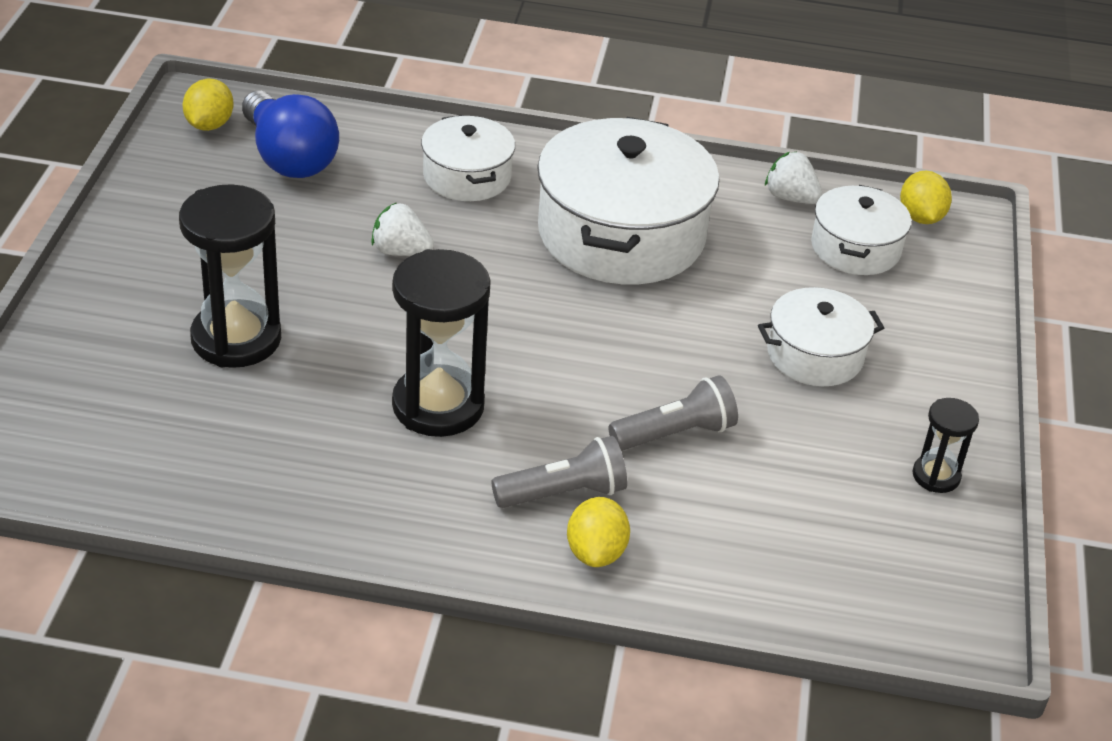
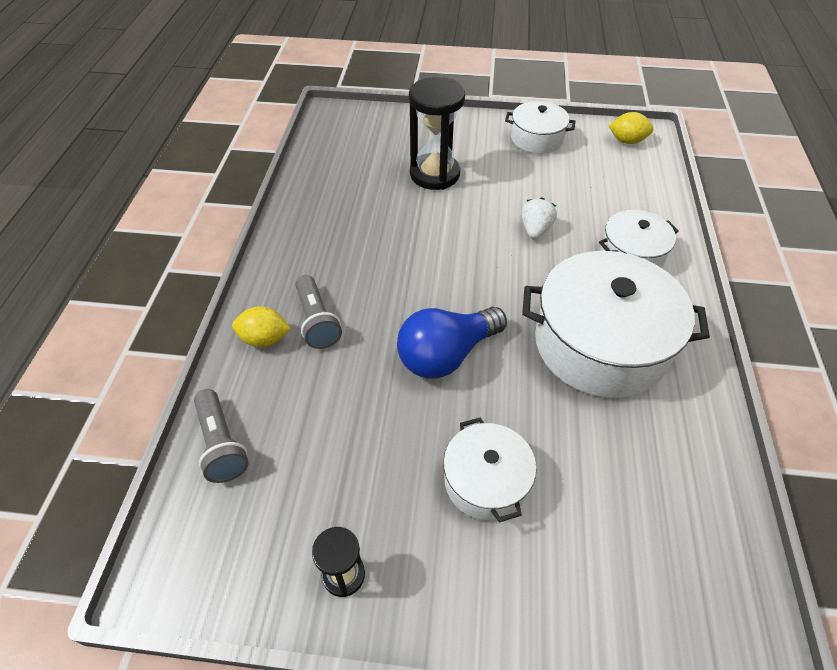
camera: 90 degrees right, 10 degrees up
blue light bulb [242,91,339,178] -> blue light bulb moved to [397,307,507,379]
black hourglass [392,249,491,437] -> none
grey flashlight [608,375,738,451] -> grey flashlight moved to [194,389,249,483]
white strawberry [765,152,823,204] -> none
white pot [811,185,911,275] -> white pot moved to [505,101,575,154]
yellow lemon [900,171,952,224] -> none

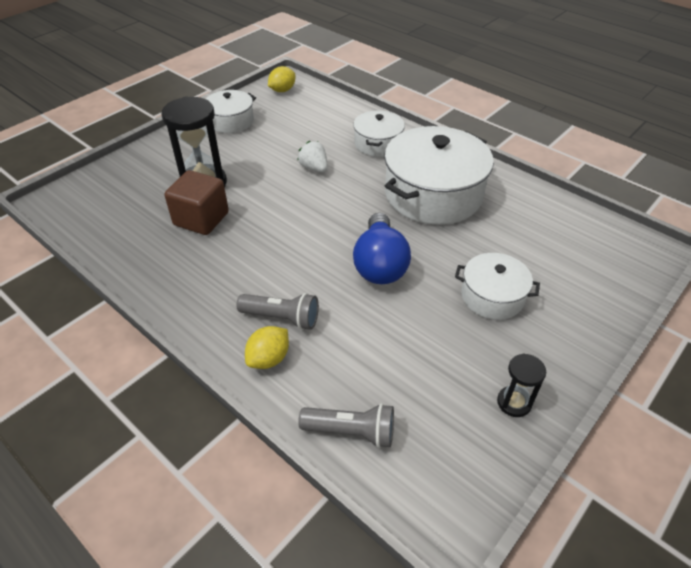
camera: 55 degrees left, 5 degrees down
none -> brown cube [164,170,229,235]

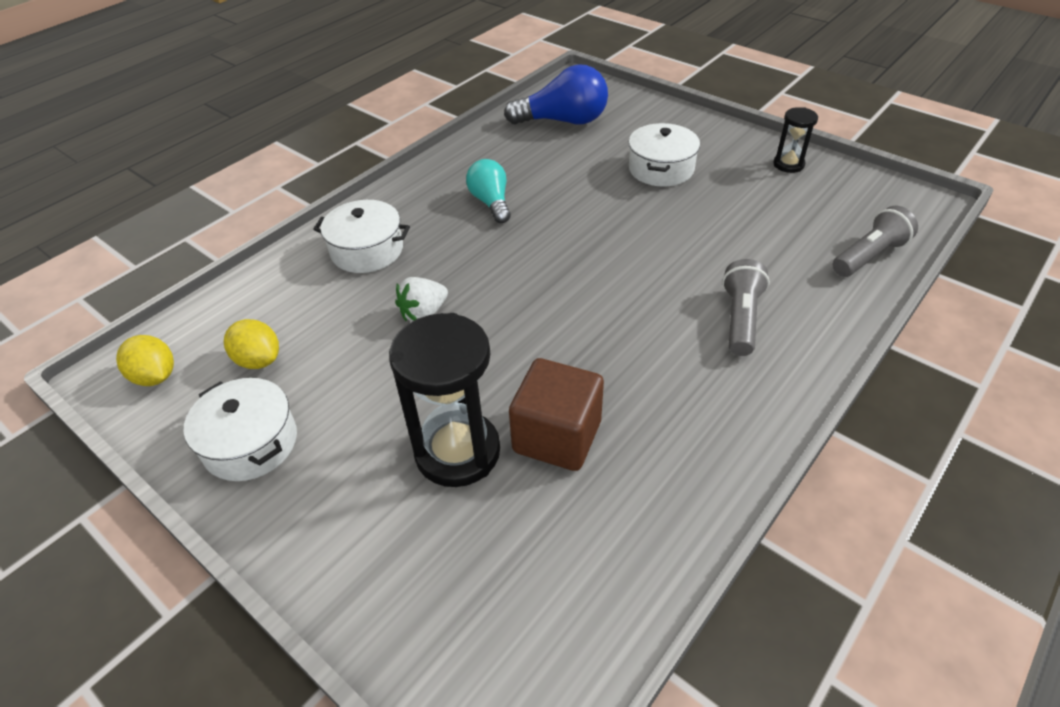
camera: 90 degrees left, 0 degrees up
yellow lemon [245,326,289,369] -> yellow lemon moved to [224,319,279,369]
grey flashlight [298,403,394,448] -> grey flashlight turned 45 degrees clockwise [833,206,918,277]
blue light bulb [353,213,411,284] -> blue light bulb moved to [504,64,608,125]
white pot [384,126,494,225] -> turquoise light bulb [466,159,511,223]

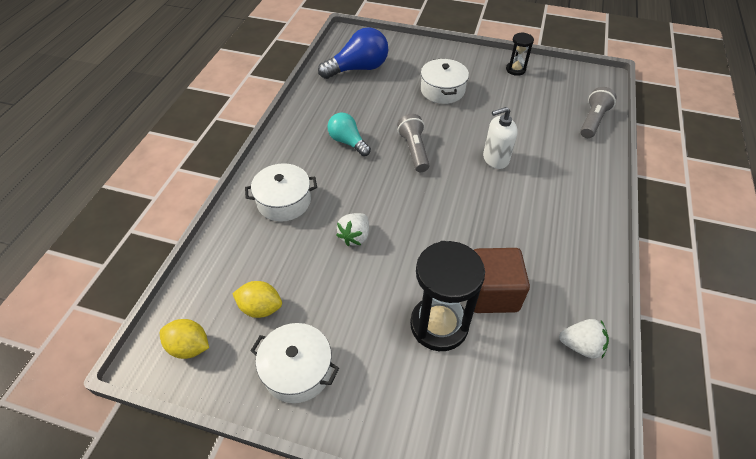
camera: 25 degrees left, 5 degrees up
grey flashlight [722,259,770,356] -> grey flashlight moved to [397,114,430,172]
none -> white soap dispenser [483,107,518,169]
none -> white strawberry [559,319,609,359]

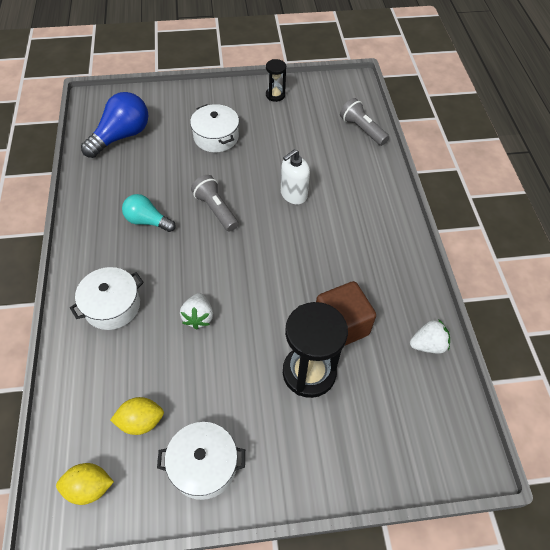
camera: 25 degrees left, 5 degrees up
grey flashlight [580,87,617,138] -> grey flashlight turned 45 degrees counterclockwise [340,98,389,146]

